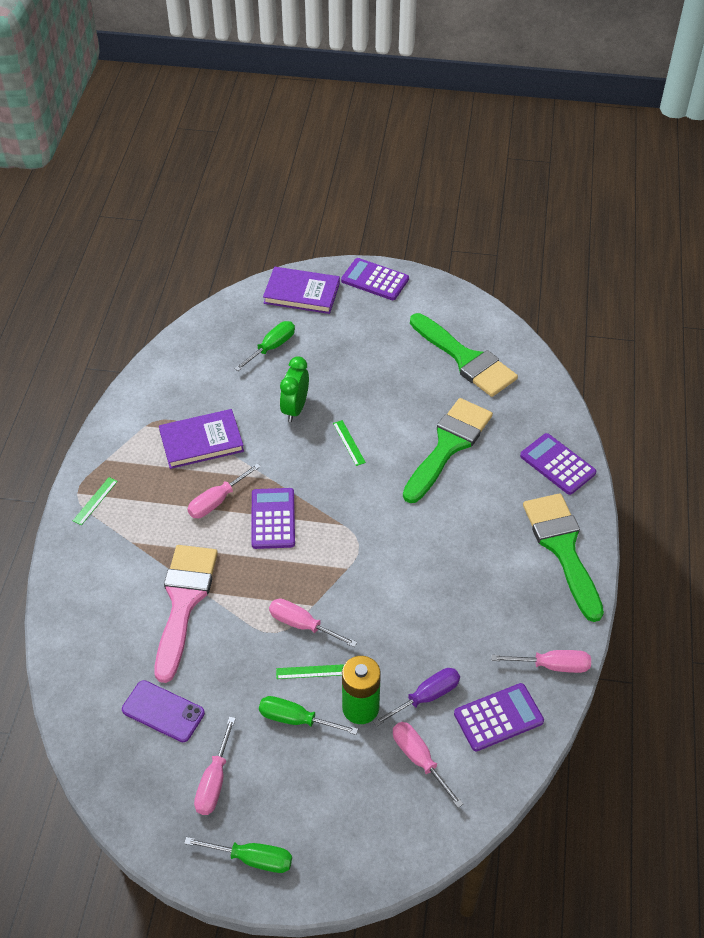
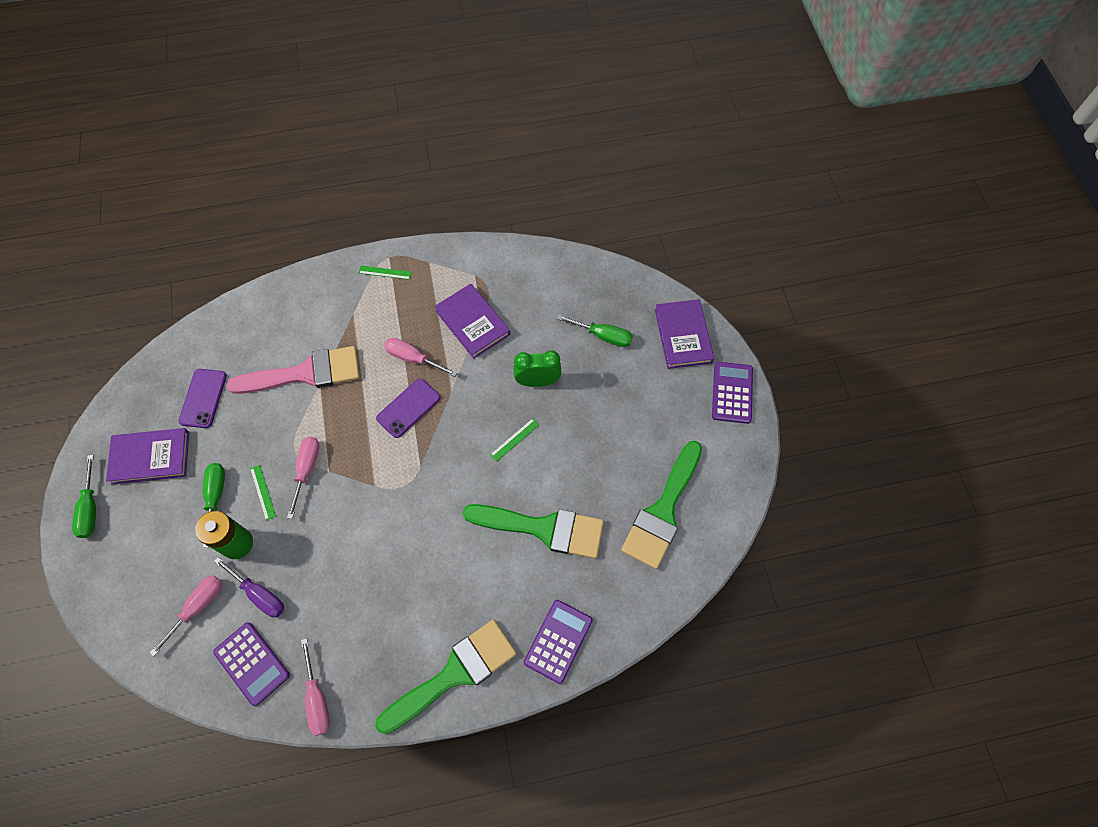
camera: 70 degrees right, 15 degrees up
pink screwdriver [194,717,236,815] -> purple book [106,428,189,484]
purple calculator [251,488,295,549] -> purple phone [376,379,440,438]

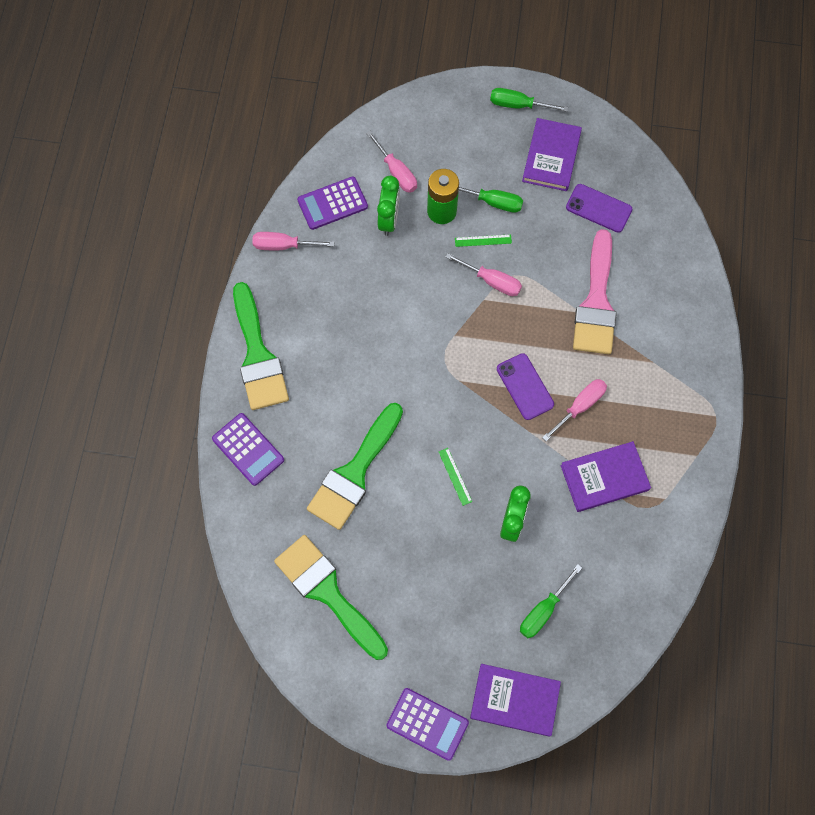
camera: 110 degrees right, 5 degrees up
purple screwdriver [214,557,284,617] -> green clock [377,176,400,236]
green ruler [359,266,412,280] -> none

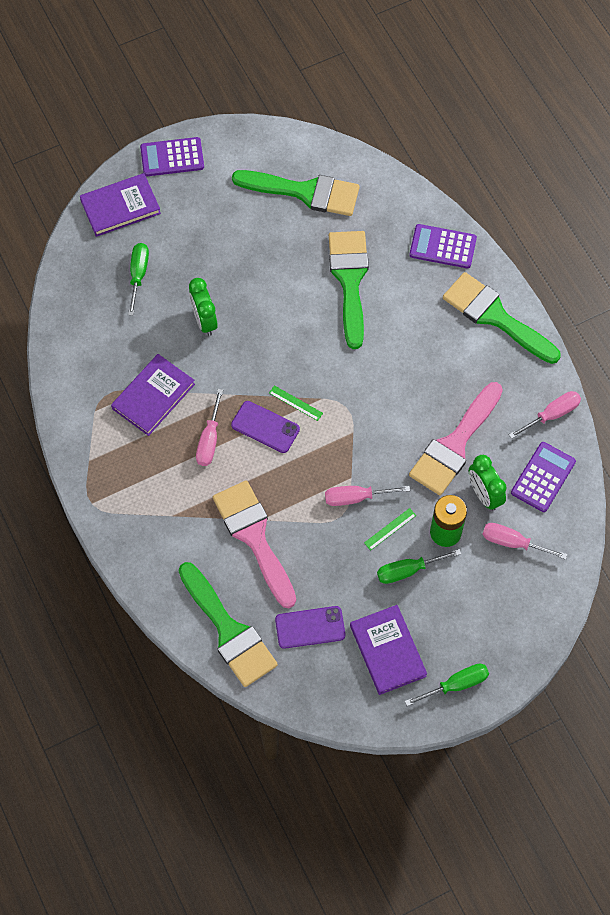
camera: 145 degrees right, 5 degrees down
green ruler [439,448,472,506] -> green ruler moved to [269,385,323,421]
none -> green brush [178,562,278,687]
none -> pink brush [409,382,503,495]

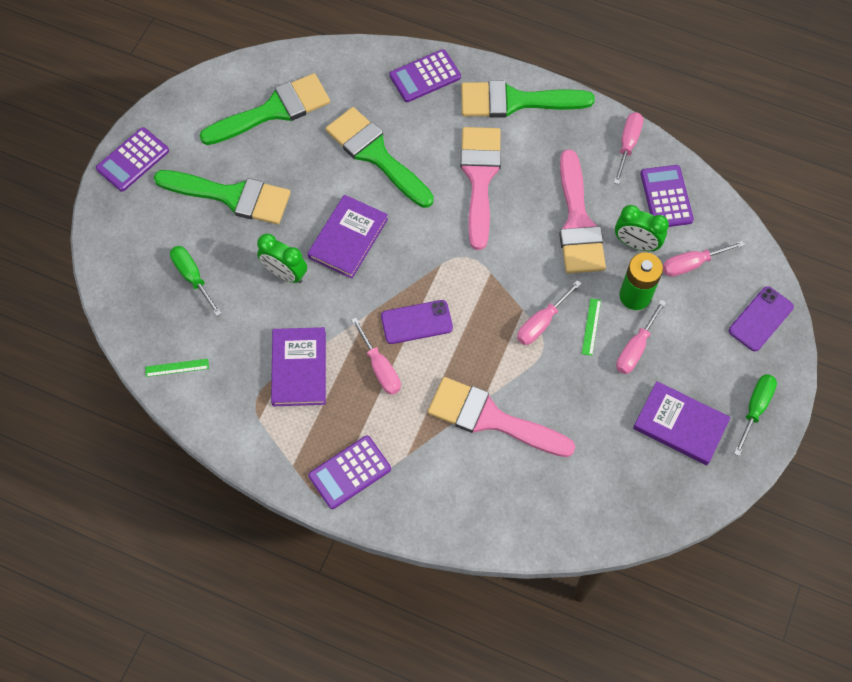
camera: 40 degrees left, 0 degrees up
purple book [80,173,161,237] -> purple book moved to [307,195,388,279]
green brush [178,562,278,687] -> green brush moved to [154,170,291,224]
green ruler [269,385,323,421] -> green ruler moved to [145,359,209,377]
purple phone [275,606,345,649] -> purple phone moved to [729,286,794,351]
green screwdriver [377,549,461,584] -> pink screwdriver [616,300,666,374]
none -> purple calculator [308,436,391,509]
none -> pink brush [460,127,501,250]

